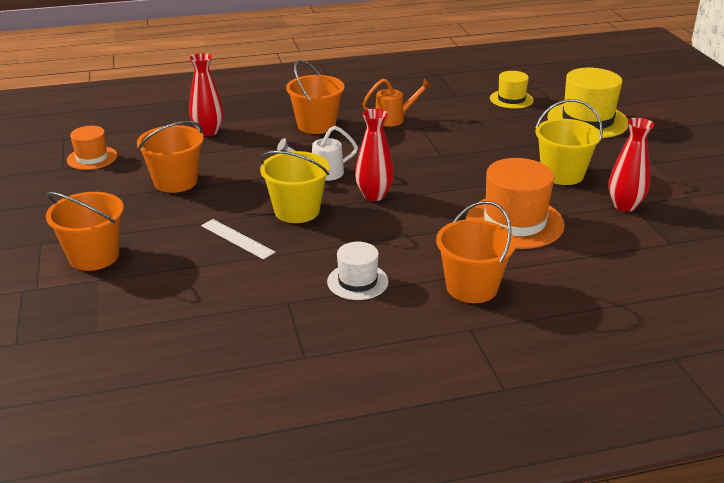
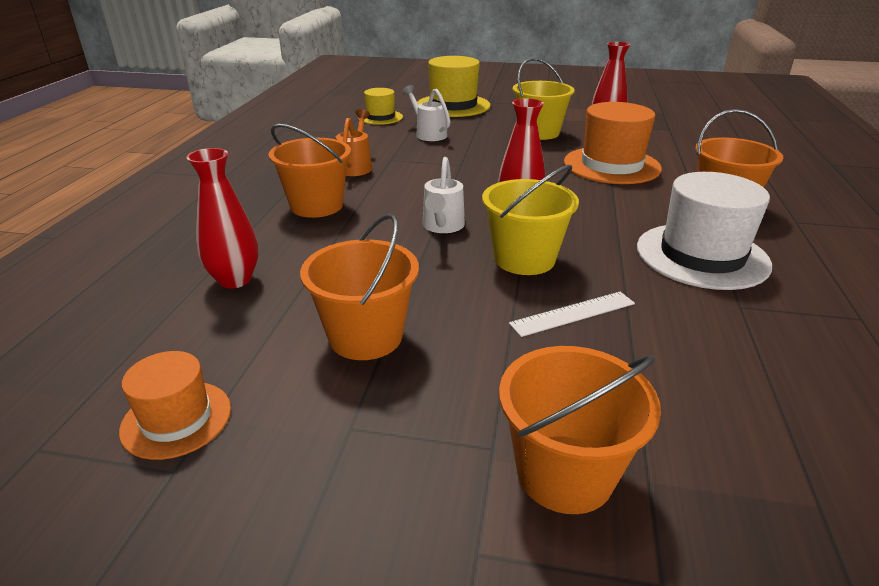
camera: 65 degrees left, 0 degrees up
white hat [327,242,388,300] -> white hat [637,172,772,290], size x1.75
none -> white watering can [402,85,451,141]

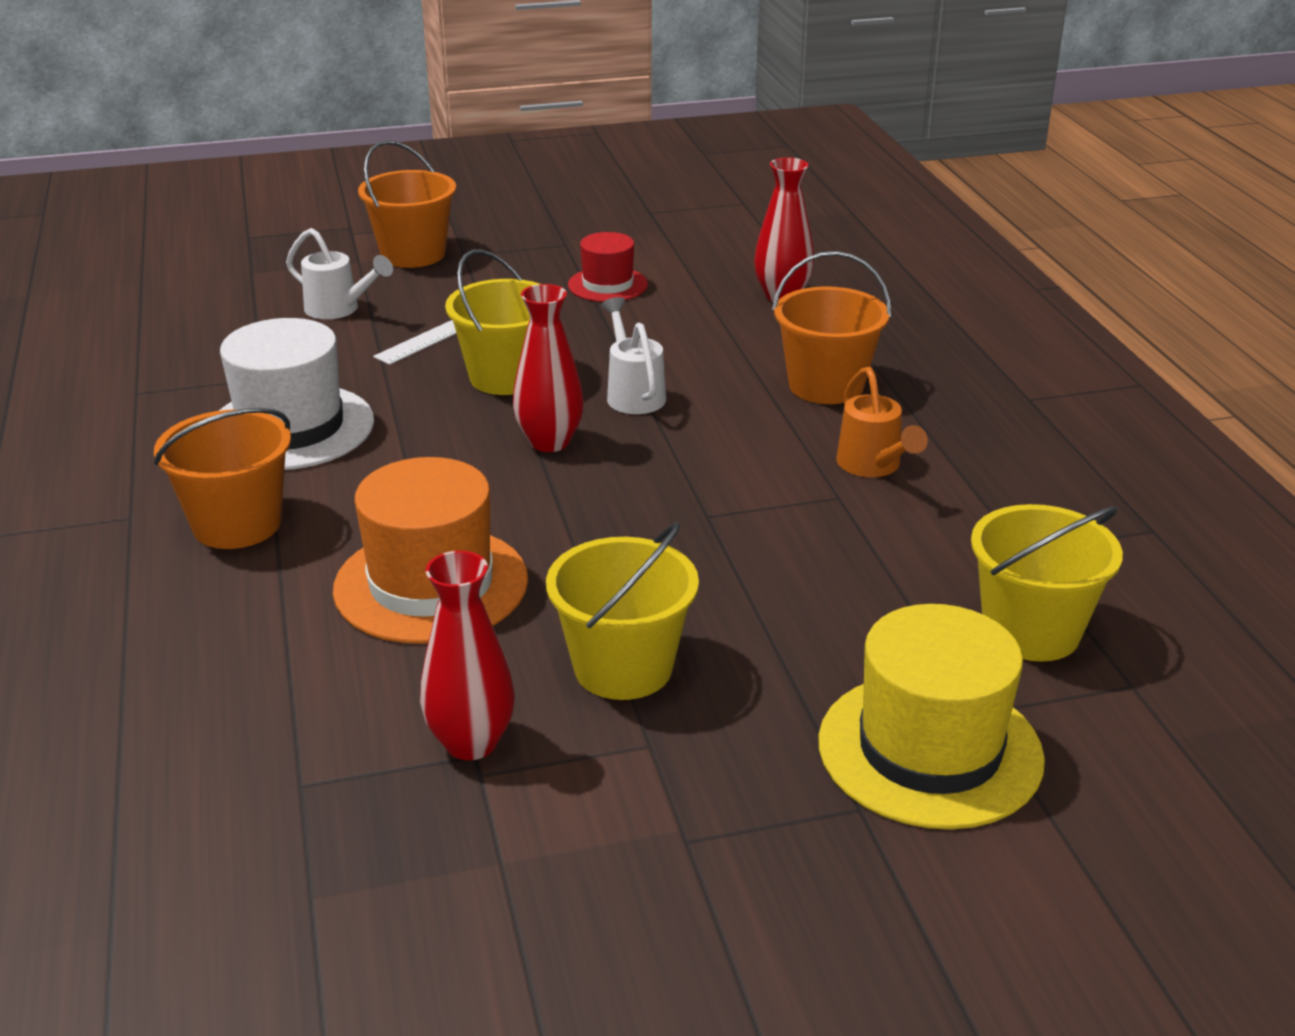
camera: 155 degrees right, 0 degrees up
orange hat [119,351,231,460] -> none
orange bucket [300,214,419,360] -> red hat [568,232,648,302]
yellow hat [358,88,403,125] -> yellow bucket [971,504,1123,662]
white watering can [402,85,451,141] -> white watering can moved to [286,228,393,319]

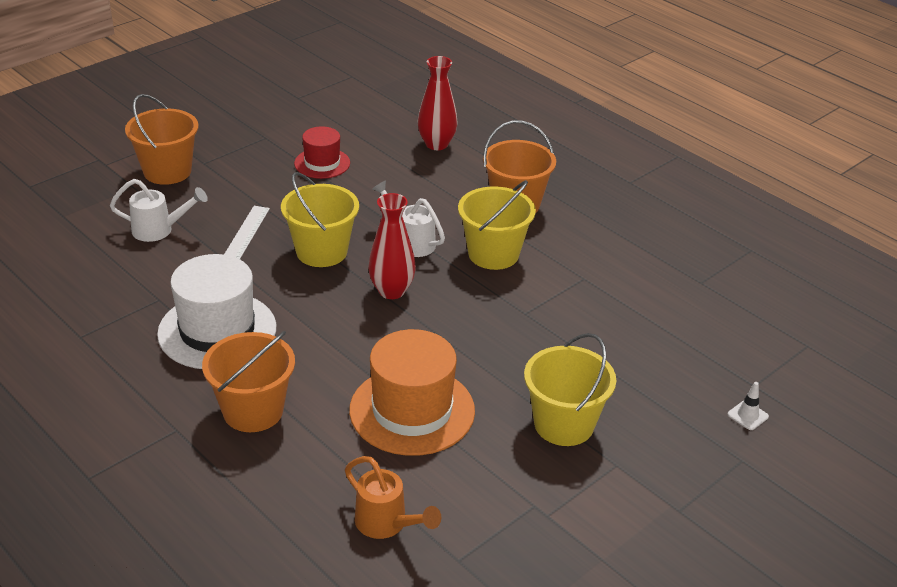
camera: 30 degrees left, 5 degrees up
red vase [420,551,515,760] -> none
yellow hat [818,604,1045,830] -> white traffic cone [727,382,769,430]
orange watering can [836,367,928,477] -> orange watering can moved to [345,456,441,539]
yellow bucket [971,504,1123,662] -> yellow bucket moved to [458,180,536,270]

